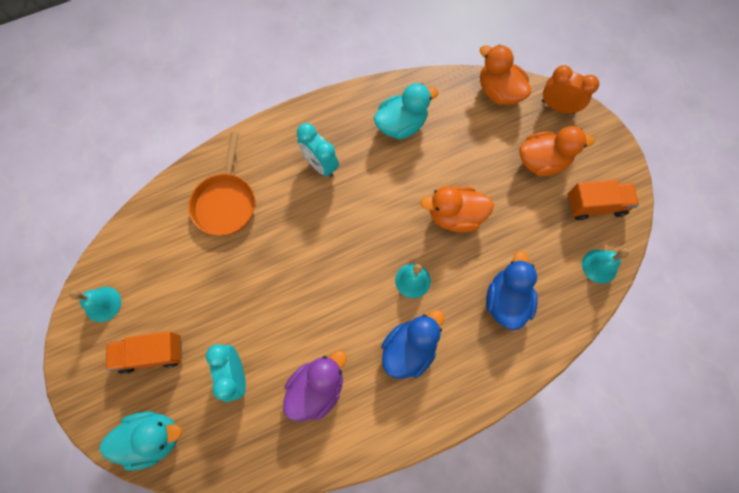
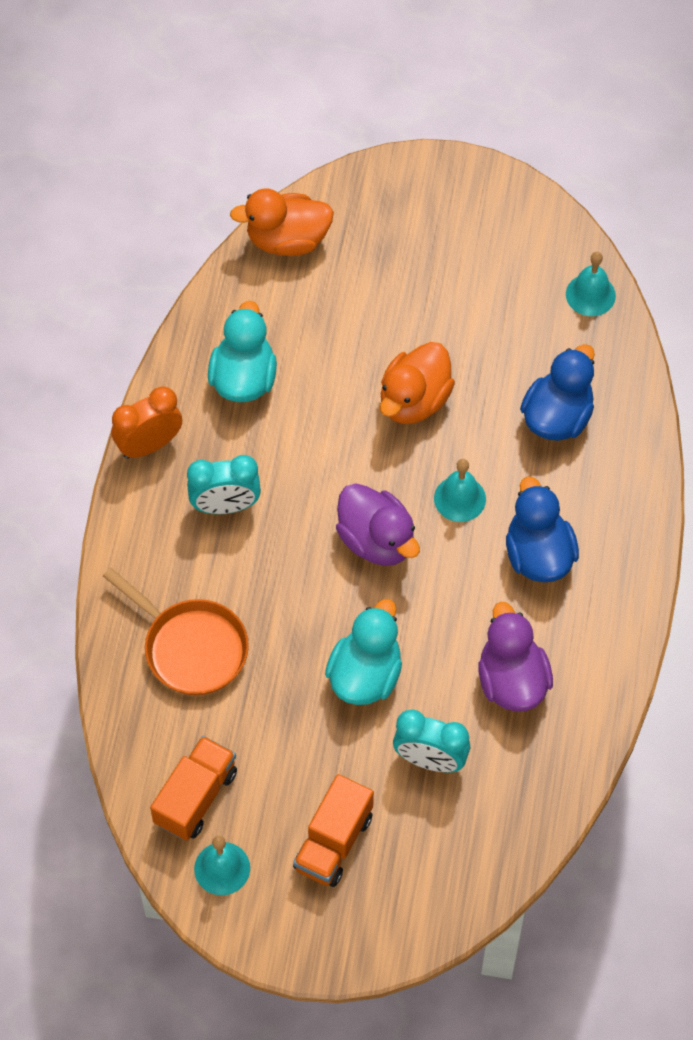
camera: 55 degrees left, 10 degrees down
turquoise duck [99,411,182,471] -> turquoise duck moved to [325,599,402,705]
blue duck [486,251,538,330] -> blue duck turned 75 degrees clockwise [520,344,595,441]
orange duck [520,126,594,176] -> none
orange clock [542,65,599,114] -> orange clock moved to [111,386,182,459]
orange truck [567,180,639,220] -> orange truck moved to [150,736,237,841]
none -> purple duck [336,483,420,566]

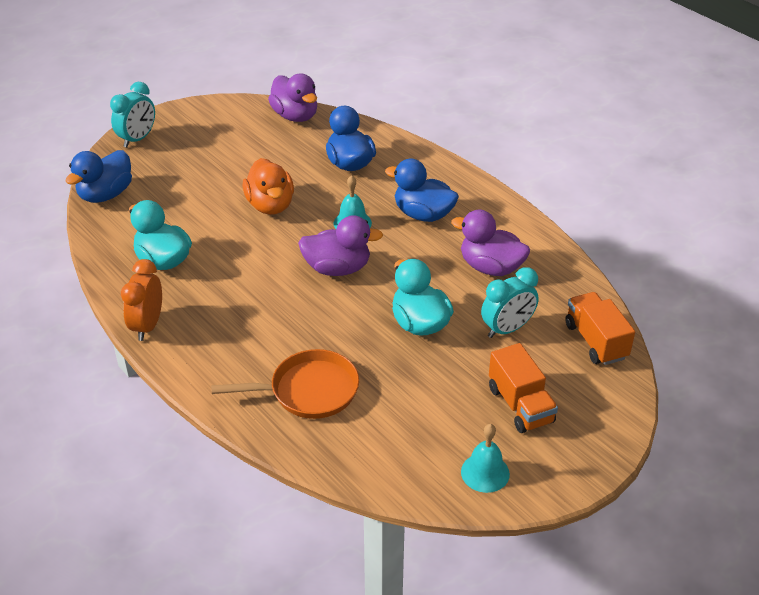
camera: 50 degrees left, 20 degrees down
orange truck [150,736,237,841] -> orange truck moved to [565,292,635,365]
turquoise clock [187,455,261,514] -> turquoise clock moved to [110,82,155,148]
orange duck [230,188,334,256] -> blue duck [66,150,132,203]
turquoise bell [566,252,616,316] -> purple duck [268,73,317,122]

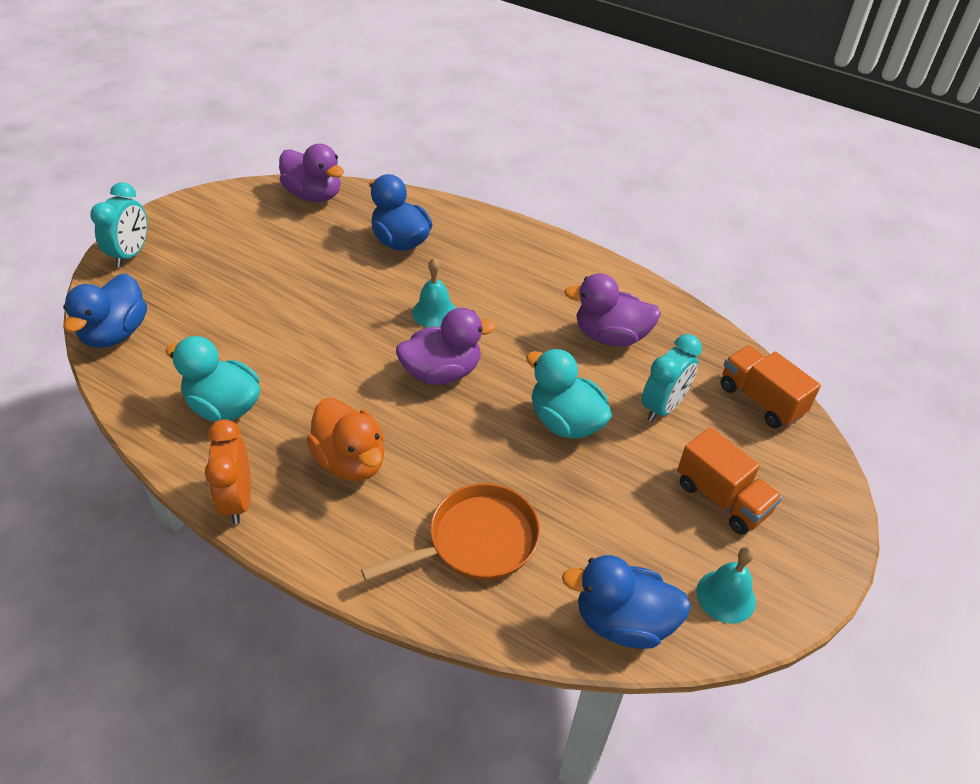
camera: 20 degrees left, 5 degrees up
orange duck [242,158,294,215] -> orange duck moved to [306,398,385,481]
blue duck [385,159,459,222] -> blue duck moved to [562,555,691,649]

